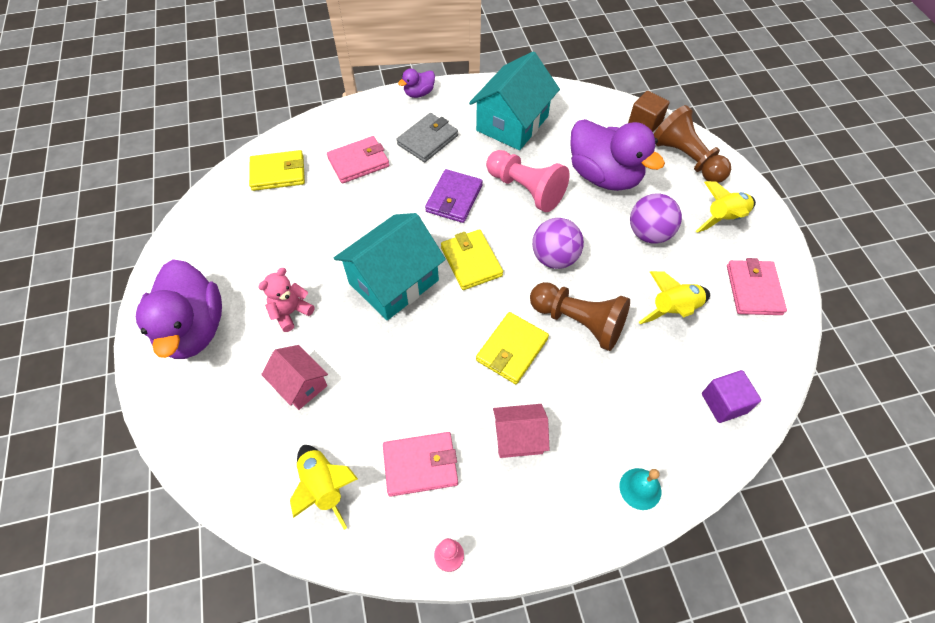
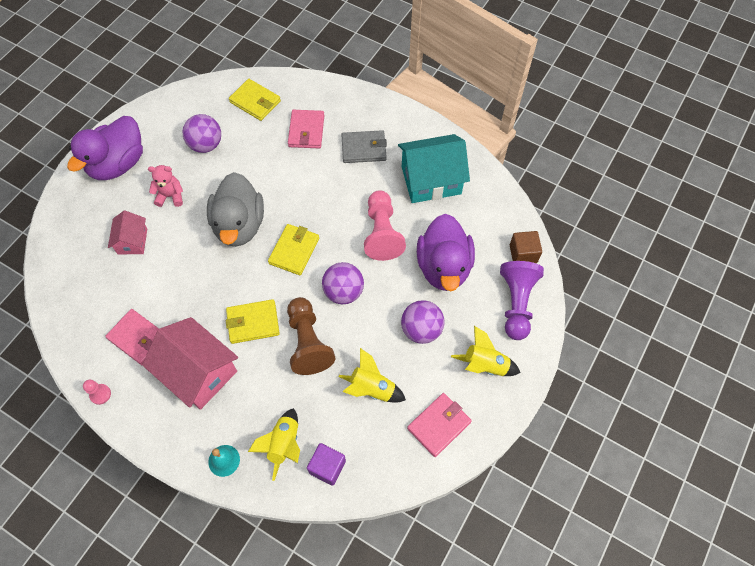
camera: 45 degrees right, 5 degrees up
yellow rocket [290,445,358,530] -> yellow rocket moved to [248,408,300,481]
pink wallet [327,136,389,184] -> pink wallet turned 75 degrees clockwise [288,110,324,149]
turquoise house [334,213,446,320] -> grey duck [207,172,264,247]
purple duck [398,68,435,98] -> none
purple wallet [425,169,483,223] -> none
pink house [493,404,550,458] -> pink house [142,317,238,410], size x1.82
brown pawn [654,105,731,183] -> purple pawn [500,261,544,340]
none -> purple ball [182,114,221,153]

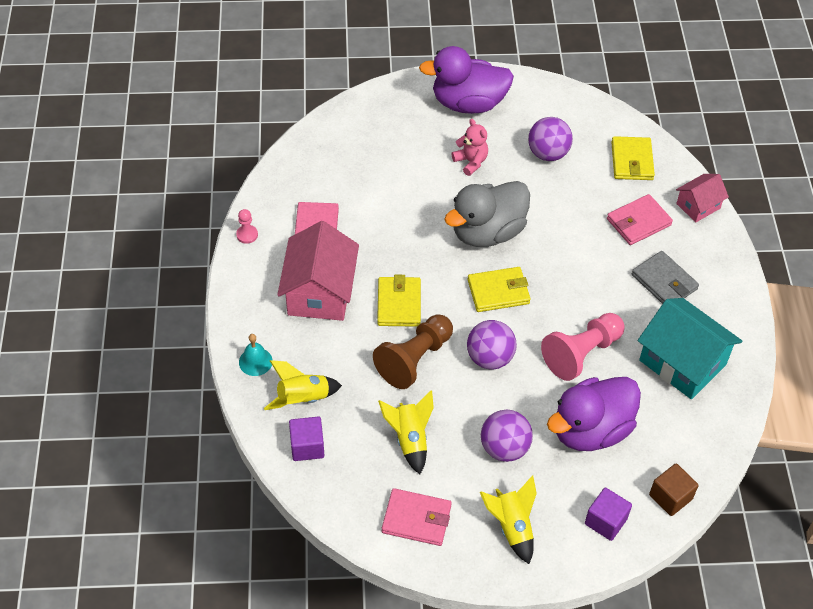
camera: 55 degrees right, 10 degrees down
pink house [108,211,147,254] -> pink house moved to [676,174,729,222]
yellow wallet [226,299,280,344] -> yellow wallet turned 45 degrees clockwise [377,275,421,327]
purple pawn [500,261,544,340] -> purple cube [585,488,632,541]

